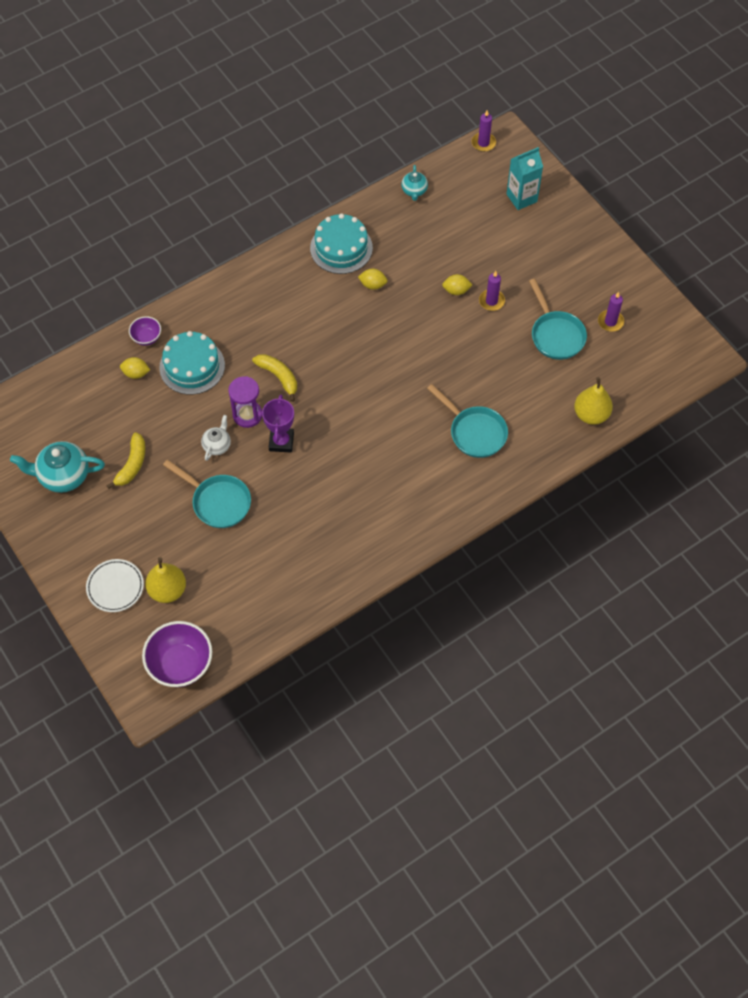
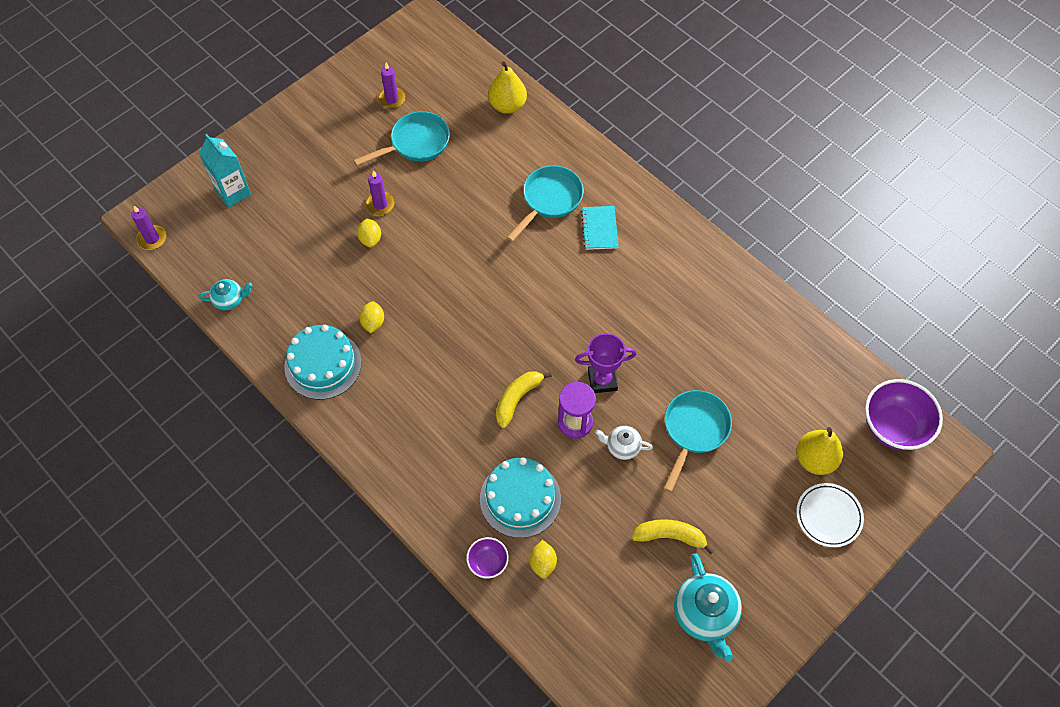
camera: 100 degrees left, 0 degrees up
none -> turquoise notebook [581,206,619,250]

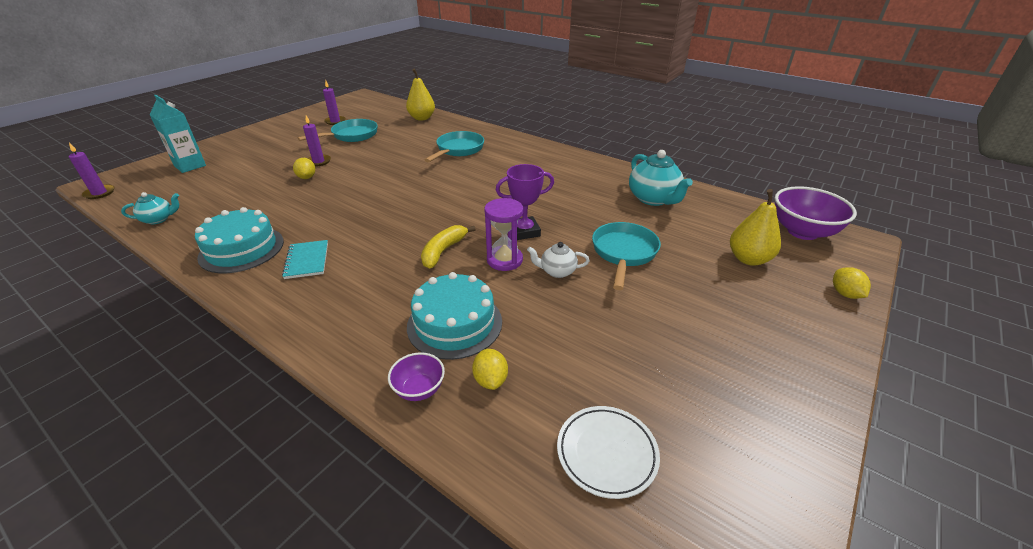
camera: 10 degrees left, 25 degrees down
yellow lemon [359,301,384,333] -> yellow lemon moved to [833,267,871,299]
turquoise notebook [581,206,619,250] -> turquoise notebook moved to [282,240,328,279]
yellow banana [631,519,714,555] -> none
turquoise teapot [674,553,742,662] -> turquoise teapot moved to [629,150,693,206]
white plate [796,483,864,547] -> white plate moved to [557,406,660,499]

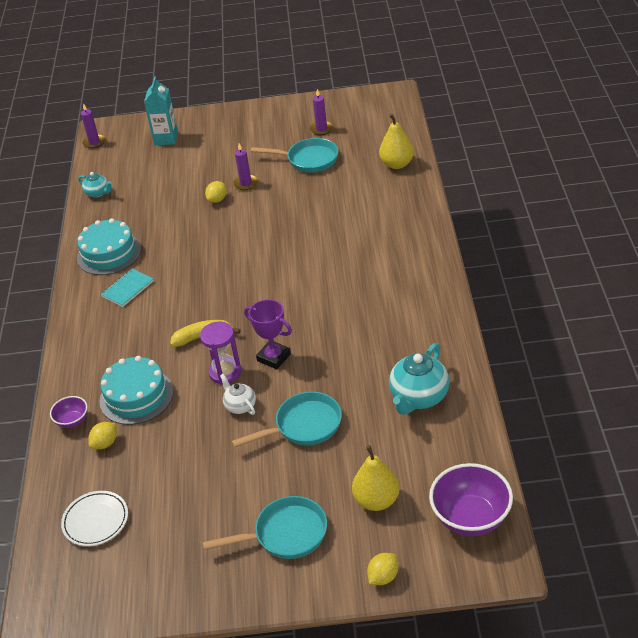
camera: 55 degrees right, 5 degrees up
turquoise pan [424,131,484,162] -> turquoise pan moved to [203,496,327,559]

